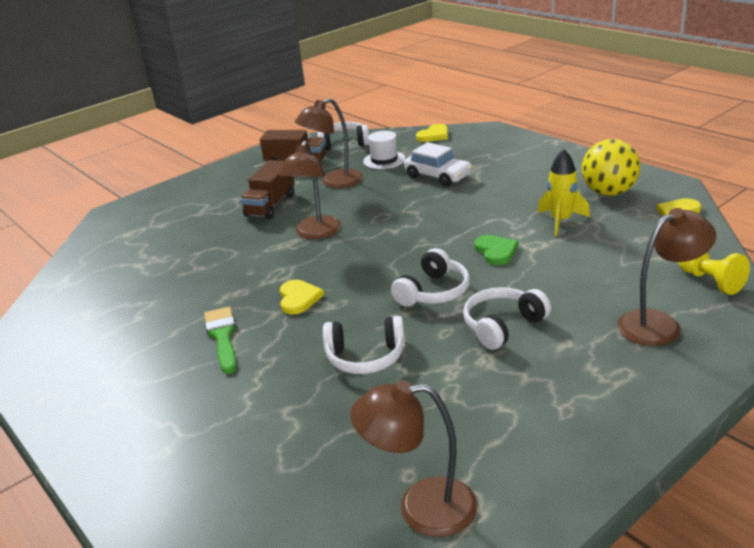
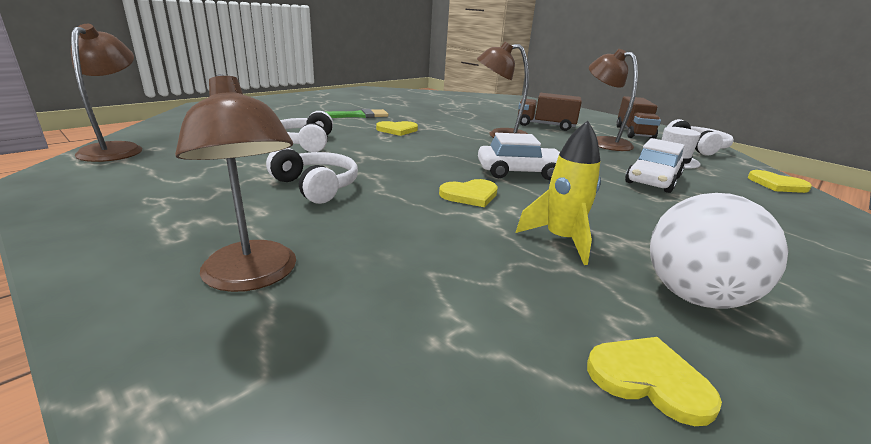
camera: 80 degrees right, 5 degrees down
white headphones [391,248,470,306] -> none
green heart [474,235,518,265] -> yellow heart [439,179,498,207]
yellow ball [582,139,640,196] -> white ball [650,193,788,308]
yellow pawn [678,253,750,295] -> none
none -> white car [478,133,560,180]

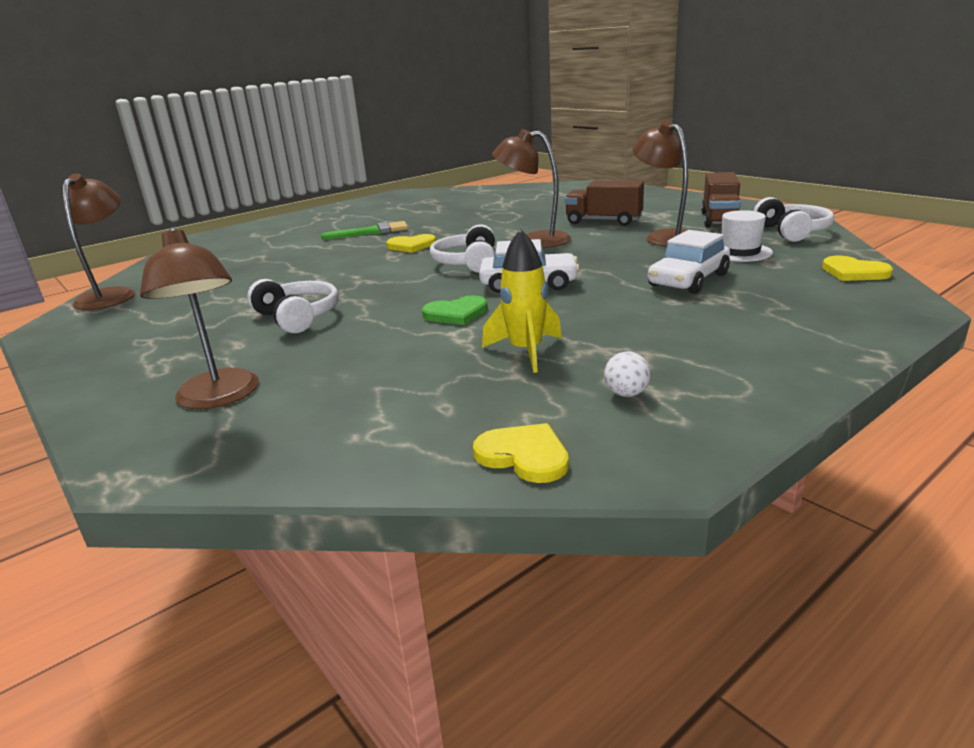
camera: 10 degrees right, 0 degrees up
white headphones [280,111,333,152] -> white headphones moved to [430,224,495,273]
yellow heart [439,179,498,207] -> green heart [422,295,488,325]
white ball [650,193,788,308] -> white ball [604,352,651,397], size x0.42

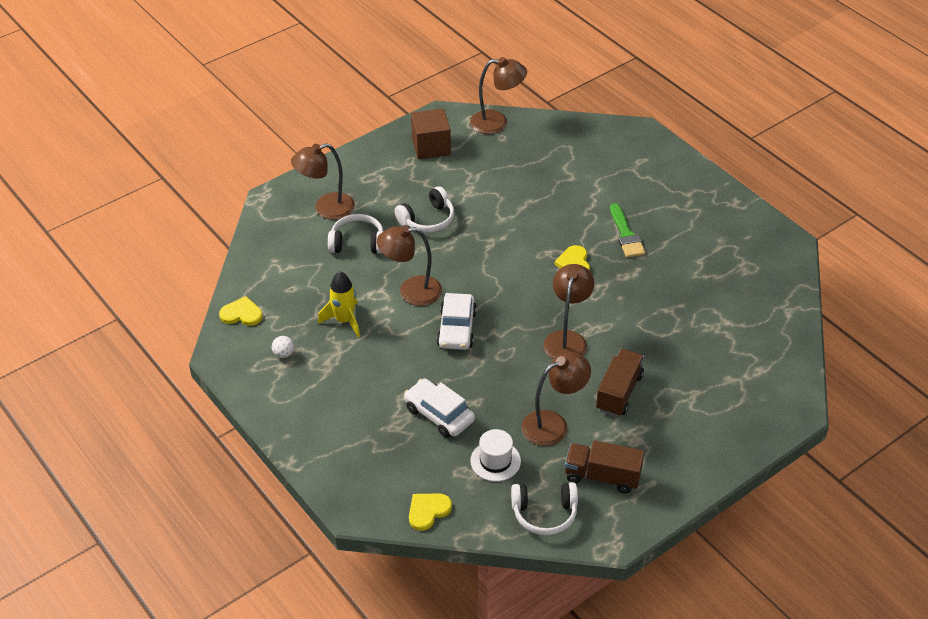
camera: 90 degrees right, 20 degrees up
green heart [422,295,488,325] -> brown lamp [377,225,442,306]
white headphones [430,224,495,273] -> white headphones moved to [328,214,383,254]
yellow heart [473,423,569,483] -> yellow heart turned 120 degrees counterclockwise [219,296,262,326]
none -> brown cube [411,109,451,159]

